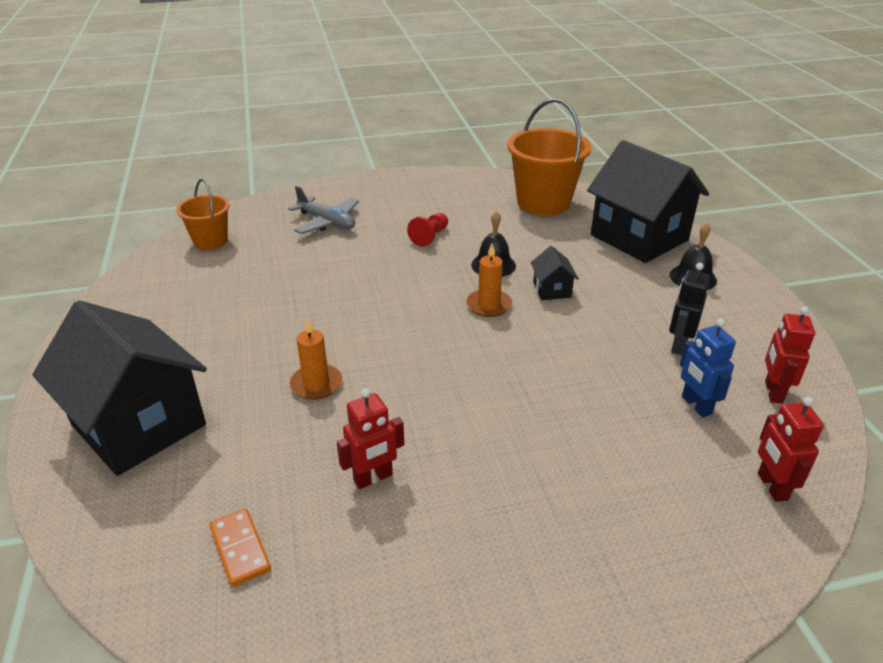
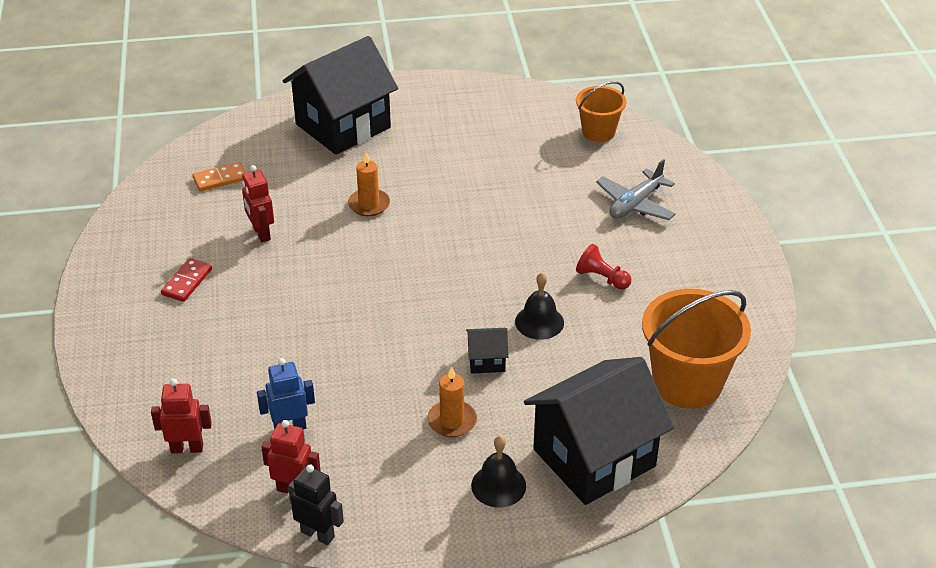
camera: 95 degrees right, 5 degrees up
orange candle [467,244,512,317] -> orange candle moved to [427,366,477,437]
black robot [669,263,710,355] -> black robot moved to [288,465,344,545]
none -> red domino [161,258,212,302]

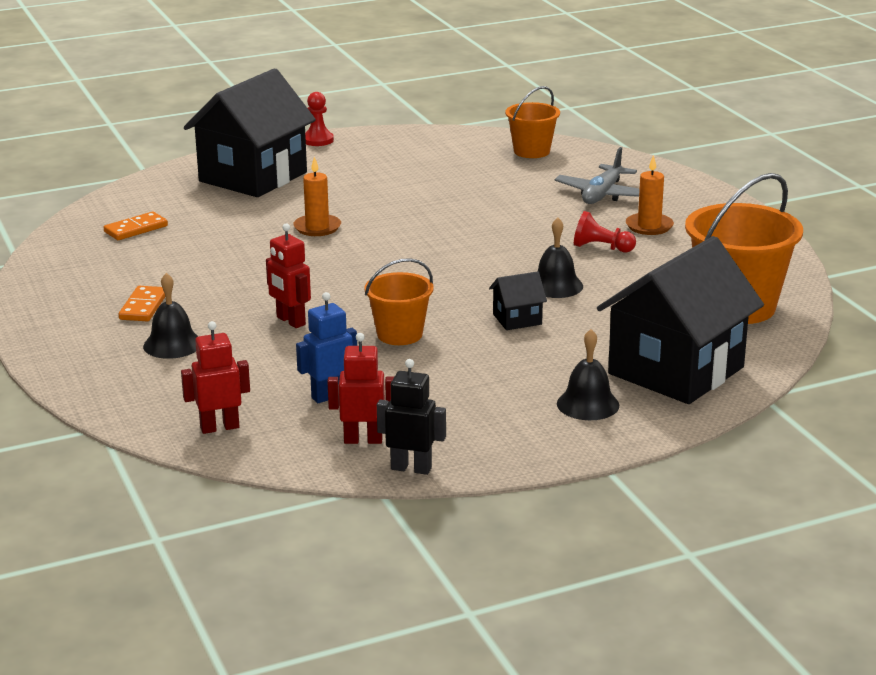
camera: 15 degrees left, 15 degrees down
red domino [161,258,212,302] -> orange domino [119,286,165,321]
red robot [242,165,274,242] -> red robot moved to [266,223,311,328]
orange candle [427,366,477,437] -> orange candle moved to [626,155,674,235]
none -> black bell [143,273,198,359]
none -> red pawn [305,92,334,146]
none -> orange bucket [365,258,434,345]

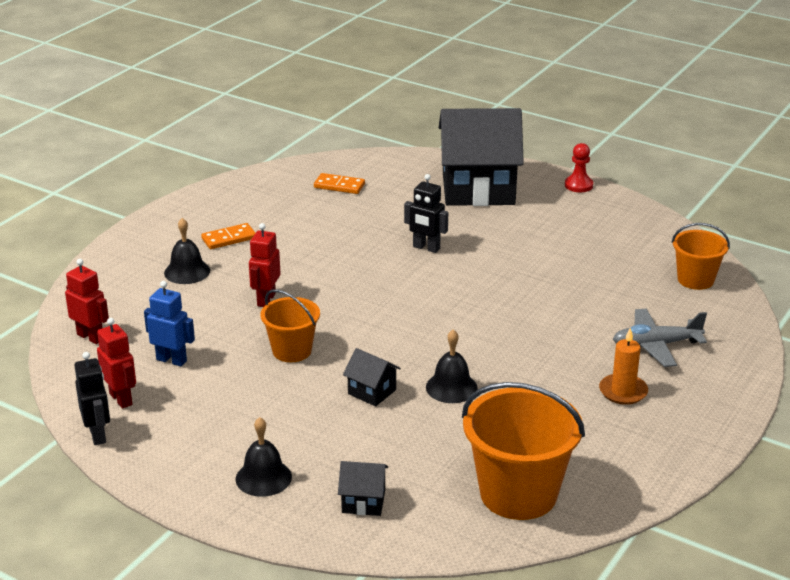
camera: 55 degrees right, 5 degrees up
orange candle [293,156,341,236] -> black robot [404,174,448,253]
red pawn [574,211,636,252] -> none
black house [597,236,764,404] -> black house [338,461,388,516], size x0.41

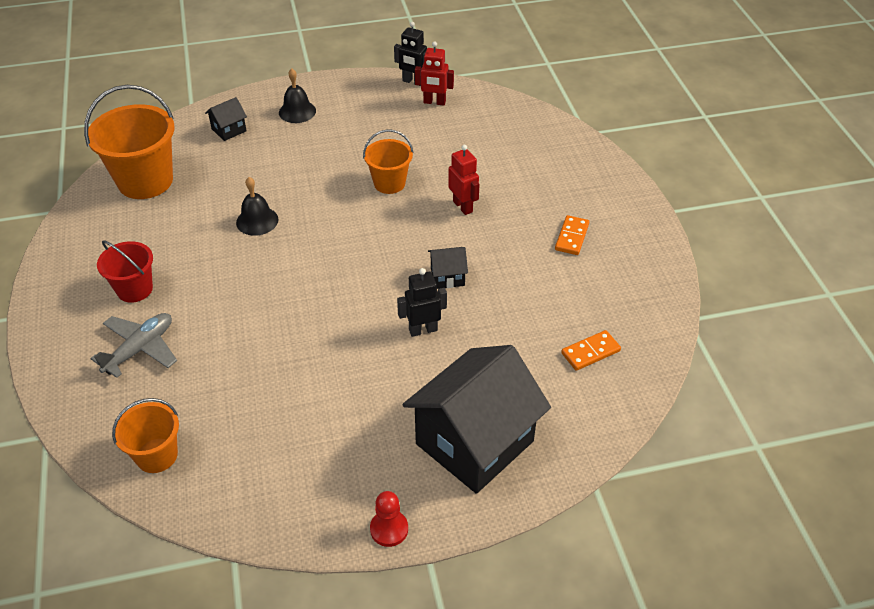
camera: 135 degrees right, 15 degrees up
red robot [65,259,109,344] -> none
blue robot [144,281,195,367] -> none
black bell [164,218,210,284] -> none
black house [343,348,401,406] -> black house moved to [428,247,468,289]
orange candle [599,328,648,405] -> red bucket [97,240,153,303]

